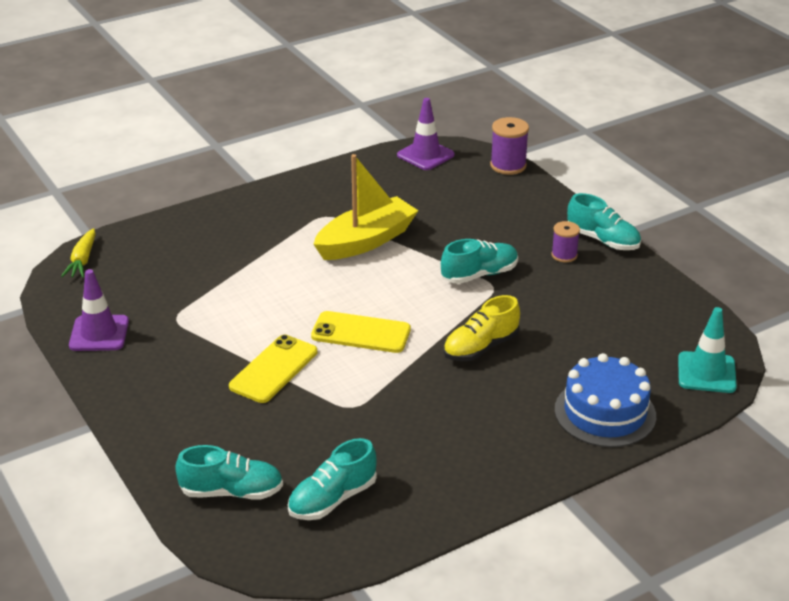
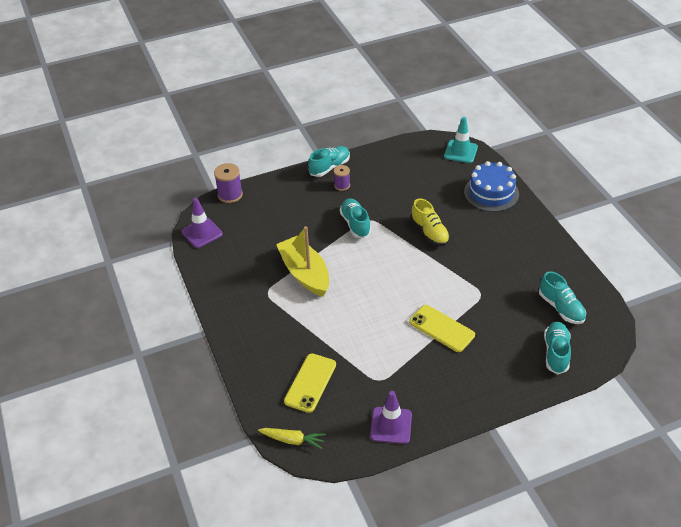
camera: 80 degrees left, 10 degrees up
yellow phone [311,311,411,353] -> yellow phone moved to [284,353,336,413]

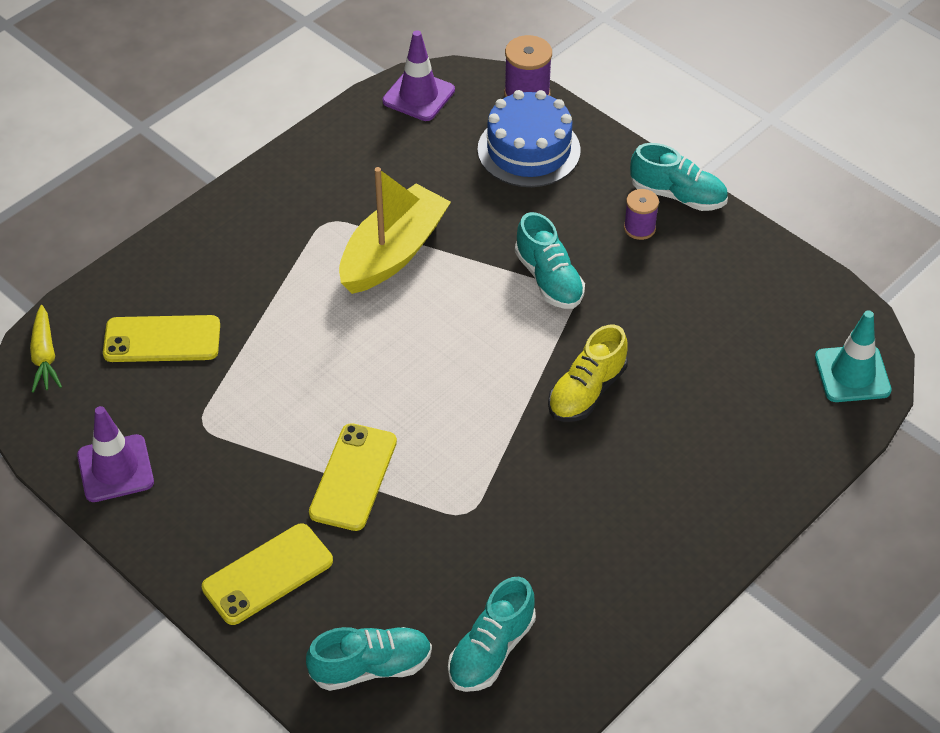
camera: 65 degrees right, 5 degrees up
turquoise shoe [340,198,371,238] -> turquoise shoe turned 105 degrees clockwise [515,212,585,309]
blue cake [464,161,519,212] -> blue cake moved to [477,90,581,187]
none -> yellow phone [202,523,333,625]

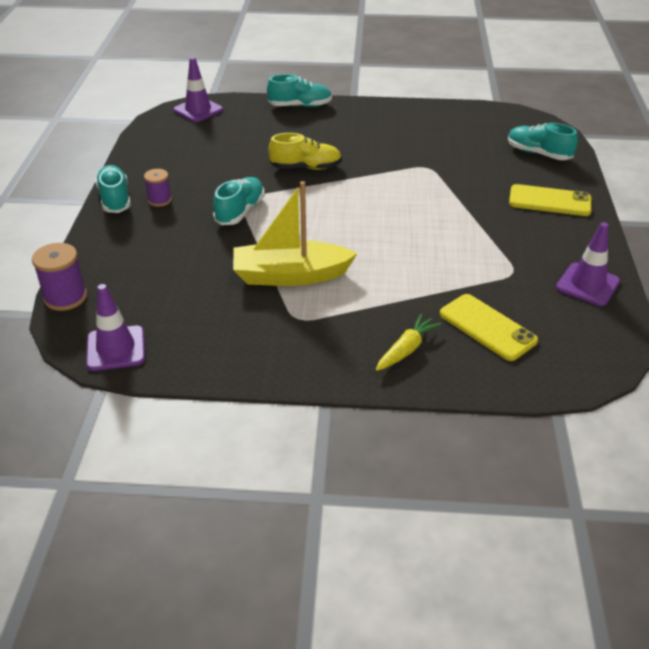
camera: 130 degrees left, 10 degrees down
yellow carrot [30,305,62,393] -> yellow carrot moved to [376,314,441,371]
yellow phone [309,423,397,531] -> none
turquoise shoe [448,577,536,692] -> turquoise shoe moved to [267,74,332,107]
blue cake [477,90,581,187] -> none
turquoise traffic cone [815,310,892,402] -> purple traffic cone [173,57,223,122]

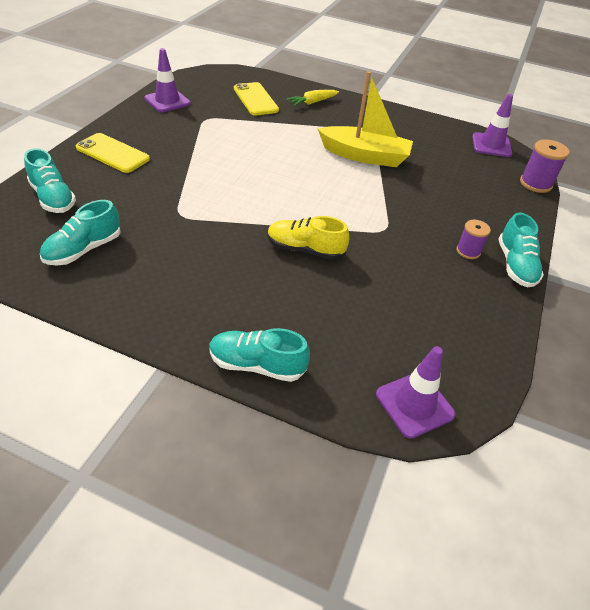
camera: 165 degrees left, 5 degrees up
turquoise shoe [213,177,264,225] -> turquoise shoe moved to [40,200,121,266]

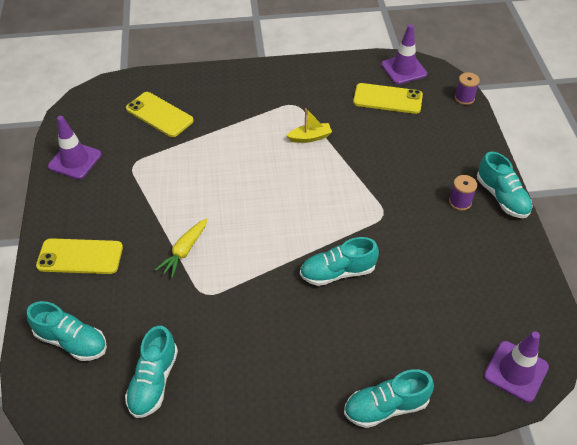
camera: 25 degrees left, 5 degrees up
yellow shoe [268,216,349,260] -> turquoise shoe [300,237,379,286]
yellow carrot [286,90,339,106] -> yellow carrot moved to [155,218,207,278]
yellow boat [318,71,413,167] -> yellow boat [287,108,332,143], size x0.47
purple spool [520,139,570,193] -> purple spool [455,72,480,105], size x0.65
none -> yellow phone [353,83,423,114]

